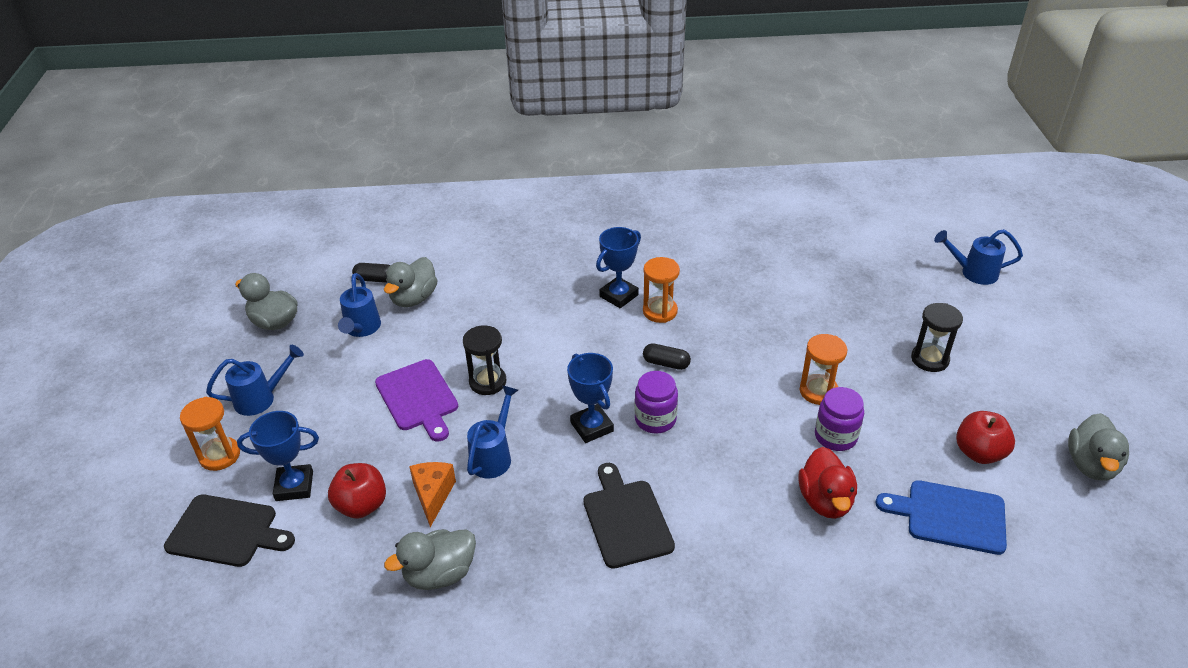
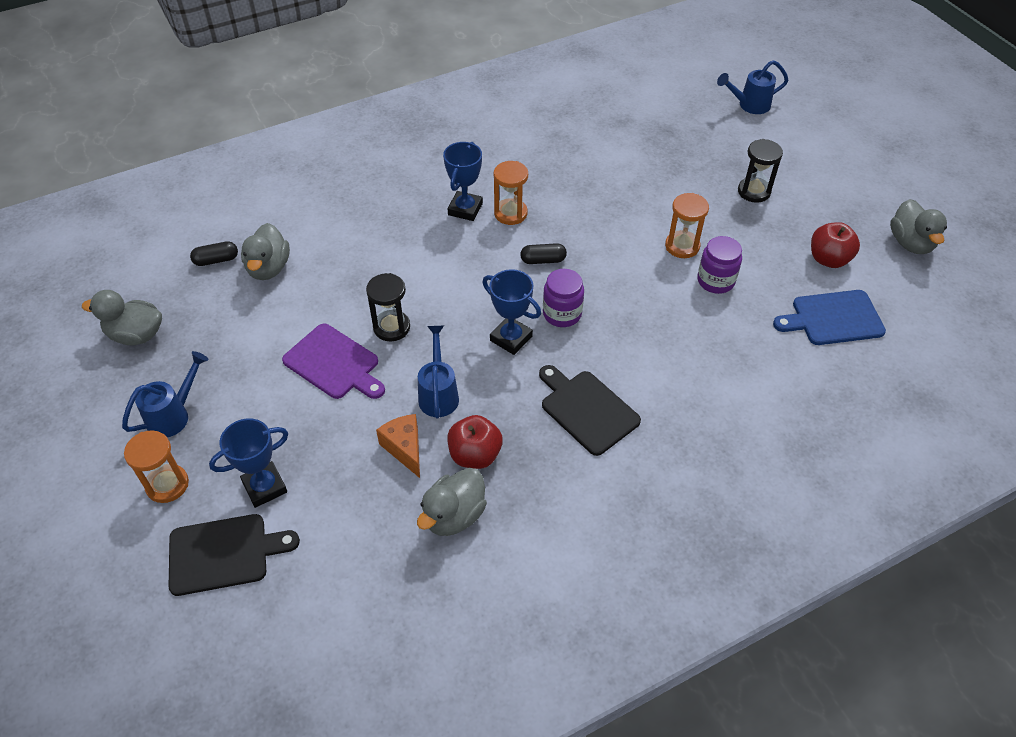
camera: 25 degrees left, 10 degrees up
red apple [328,463,386,519] -> red apple moved to [447,415,503,469]
blue watering can [338,273,381,337] -> none
red duck [798,447,857,519] -> none

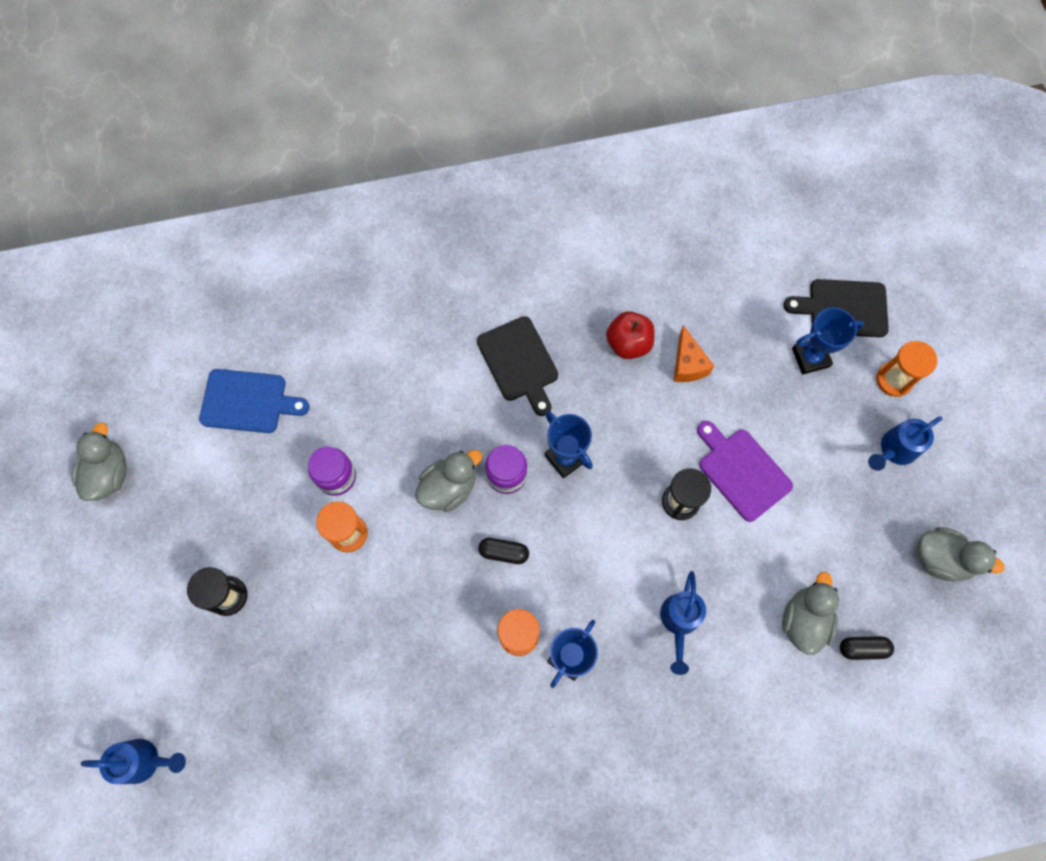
camera: 165 degrees left, 20 degrees up
grey duck [417,468,487,536] -> grey duck moved to [415,450,482,512]
blue watering can [418,326,459,418] -> blue watering can moved to [660,571,706,675]
red apple [811,222,860,268] -> none

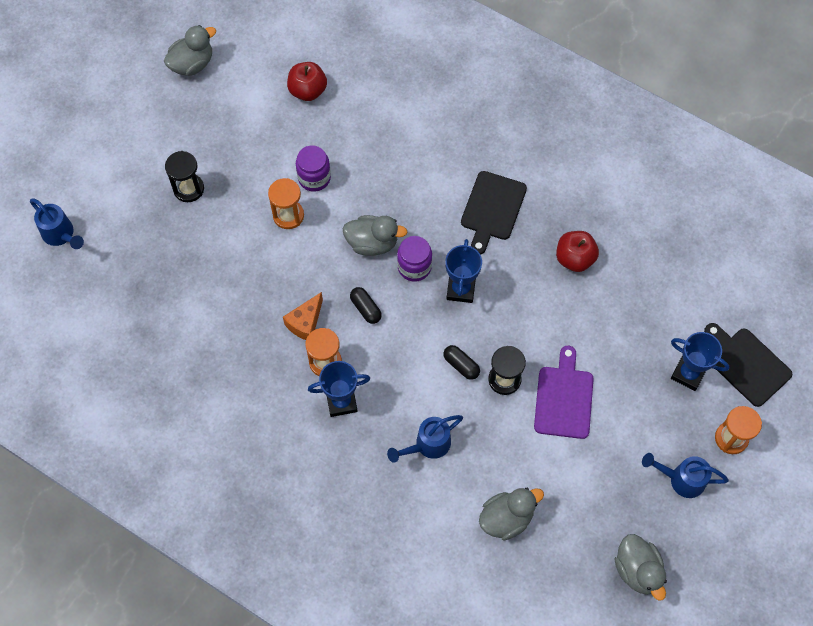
camera: 45 degrees right, 5 degrees down
blue cutting board [199,369,309,433] -> red apple [287,62,327,101]
orange cheese [673,325,714,382] -> orange cheese moved to [283,292,323,340]
black capsule [840,636,894,660] -> black capsule moved to [443,345,480,380]

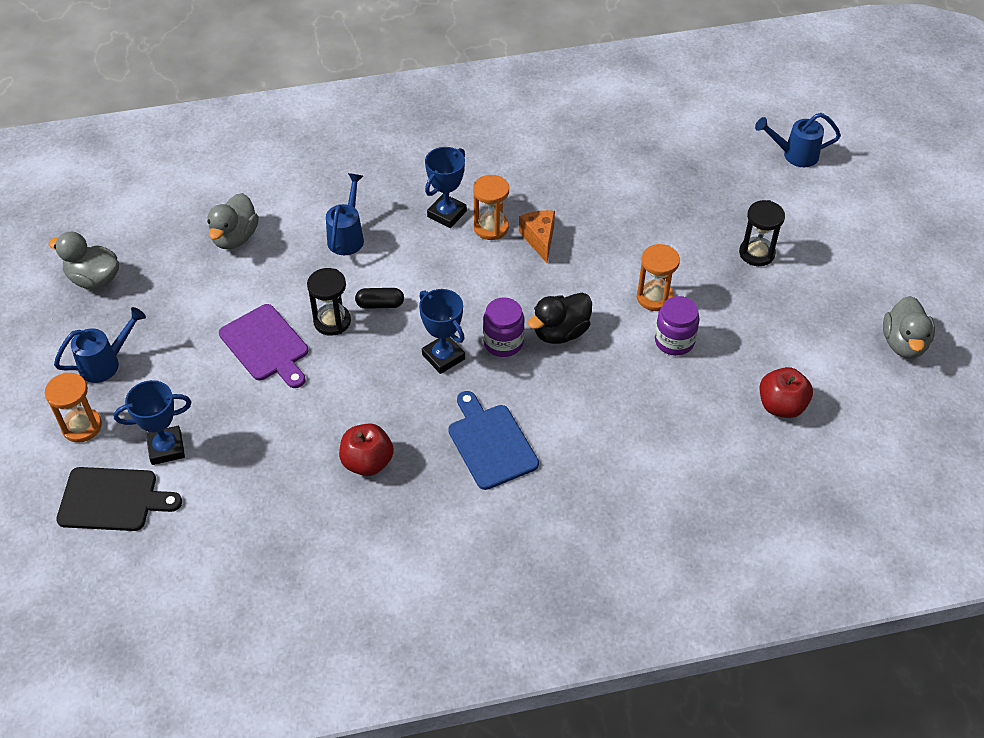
camera: 135 degrees right, 15 degrees down
grey duck [342,215,407,256] -> black duck [528,293,592,344]
black capsule [350,287,382,324] -> none
black cutting board [461,171,527,255] -> blue cutting board [448,391,539,490]

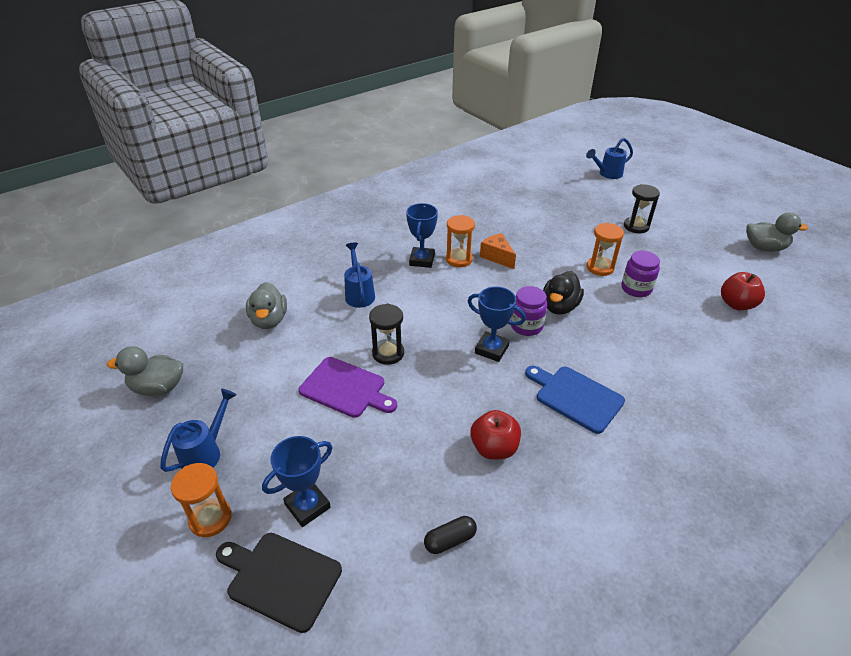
camera: 25 degrees left, 10 degrees down
black cutting board [56,467,182,531] -> black cutting board turned 135 degrees counterclockwise [216,533,342,633]
black capsule [355,288,404,309] -> black capsule moved to [424,516,477,554]
grey duck [883,296,935,358] -> grey duck turned 60 degrees counterclockwise [746,212,808,252]

